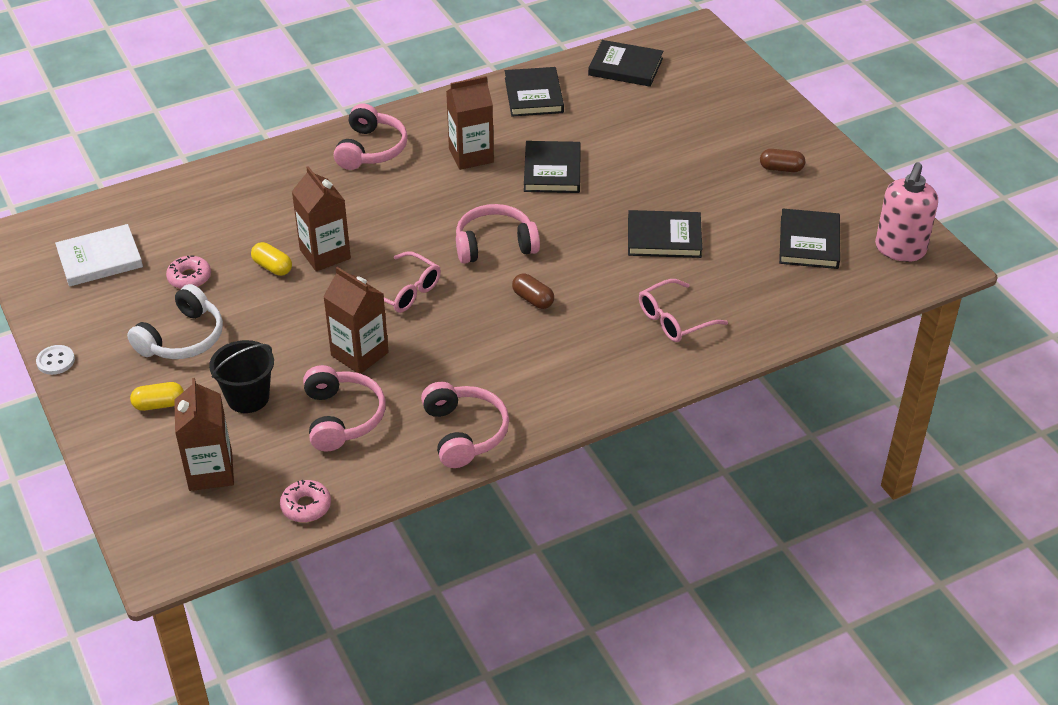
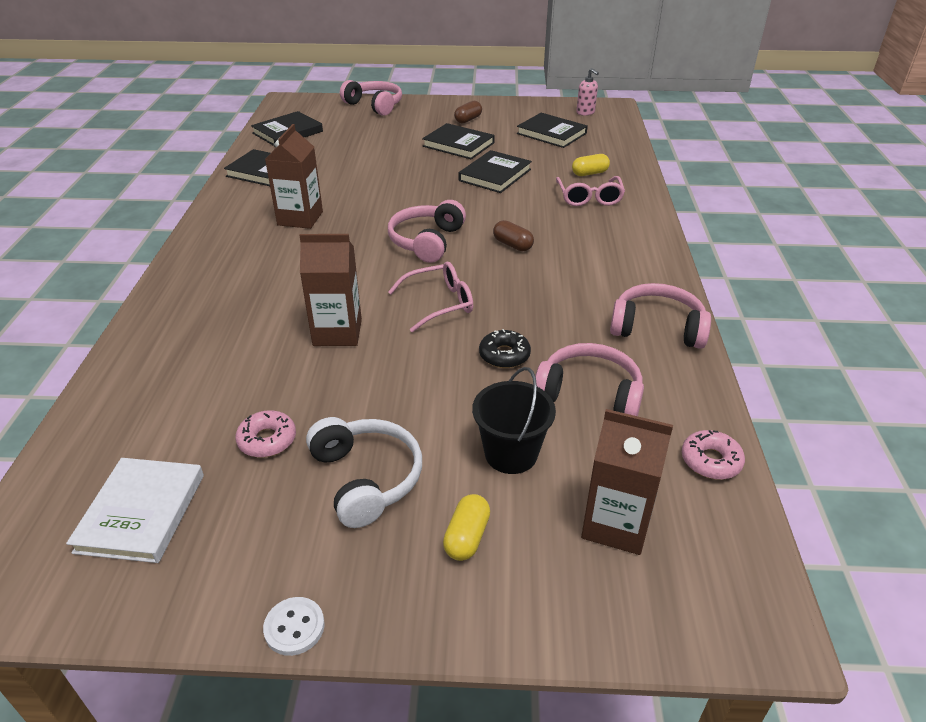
camera: 60 degrees left, 5 degrees down
yellow capsule [251,242,292,276] -> yellow capsule moved to [572,154,610,176]
brown carton [323,267,389,374] -> black donut [479,329,531,368]
pink headphones [334,104,408,170] -> pink headphones moved to [340,80,402,116]
brown capsule [512,274,554,309] -> brown capsule turned 60 degrees clockwise [493,220,534,251]
black book [524,141,581,193] -> black book moved to [422,123,495,159]
pink soap dispenser [875,162,938,262] -> pink soap dispenser [576,68,599,116], size x0.55

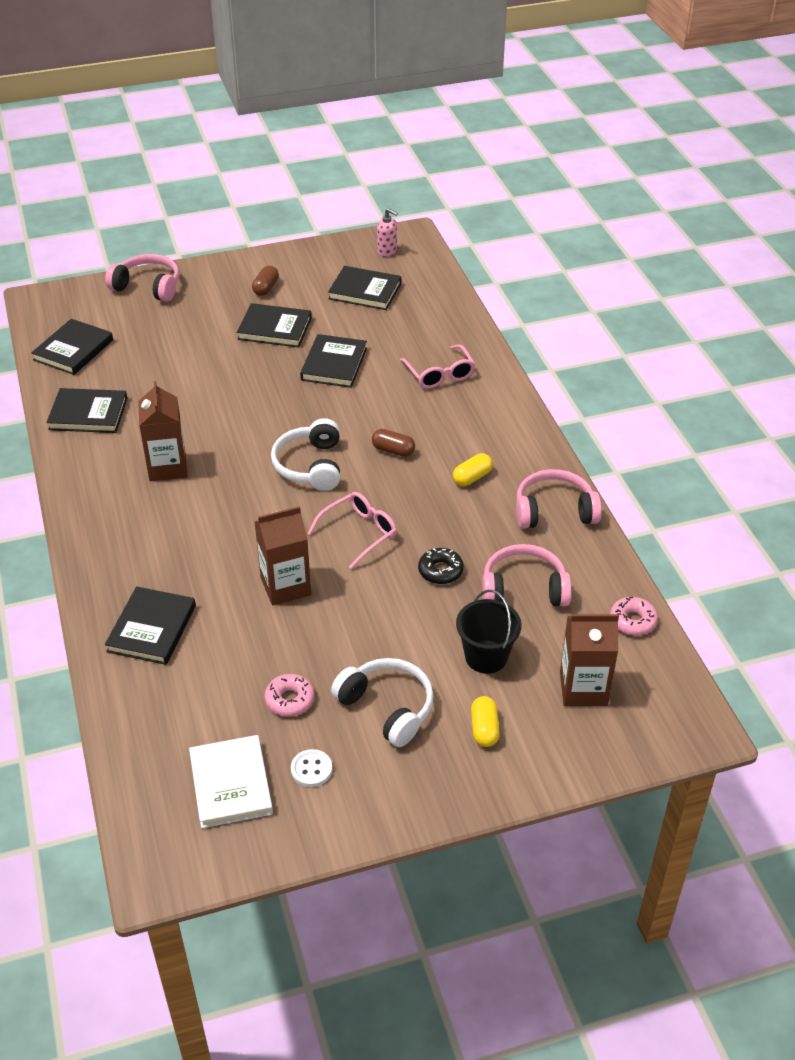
camera: 20 degrees left, 5 degrees up
white button [263,597,325,656] -> white button moved to [291,749,332,787]
pink headphones [388,200,466,263] -> white headphones [271,418,340,491]
yellow capsule [572,154,610,176] -> yellow capsule moved to [453,453,493,486]
none -> black book [105,586,196,665]

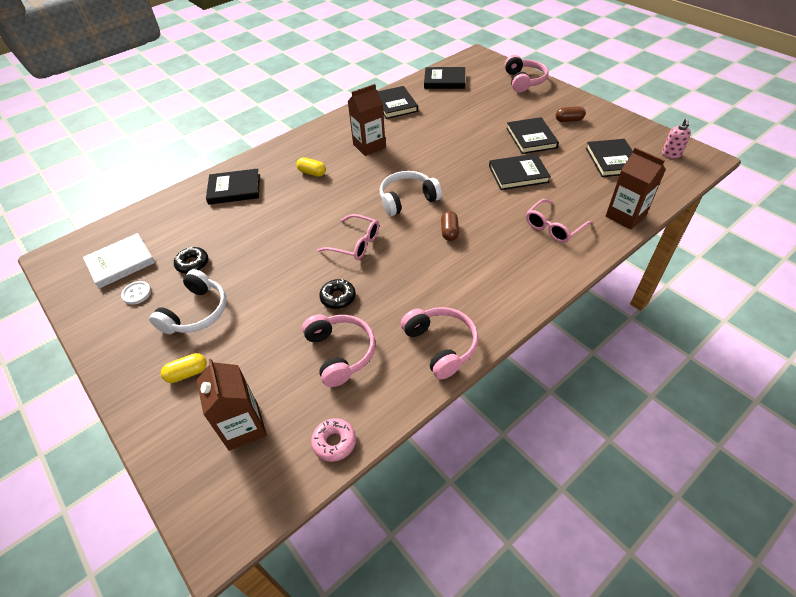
camera: 70 degrees right, 5 degrees up
brown carton [254,506,311,606] -> brown carton moved to [606,147,666,230]
pink donut [264,674,314,716] -> black donut [174,247,208,274]
yellow capsule [453,453,493,486] -> yellow capsule moved to [296,157,326,177]
black bucket [456,590,522,674] -> none

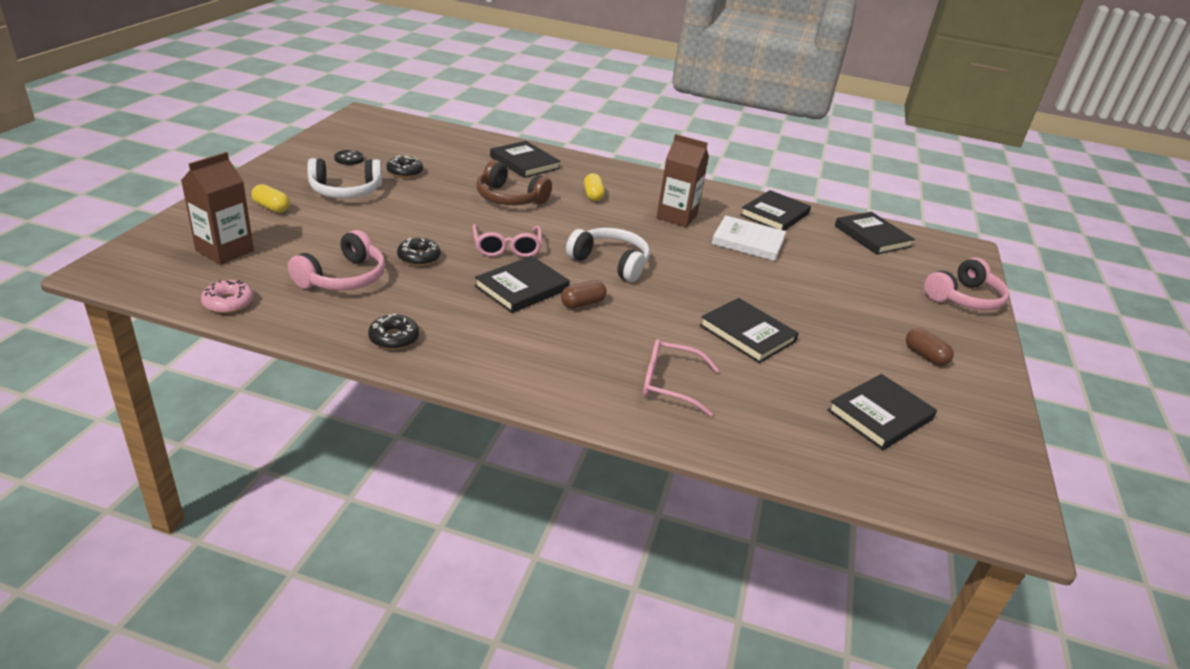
camera: 50 degrees right, 15 degrees down
white book [83,233,155,289] -> white book moved to [712,215,786,261]
white button [121,281,151,305] -> black button [334,150,364,165]
pink headphones [401,307,478,379] -> black donut [368,314,419,350]
black book [506,117,559,154] -> black book moved to [475,256,570,313]
brown carton [606,147,666,230] -> none
pink soap dispenser [662,118,691,158] -> none
none -> brown headphones [477,160,552,205]

